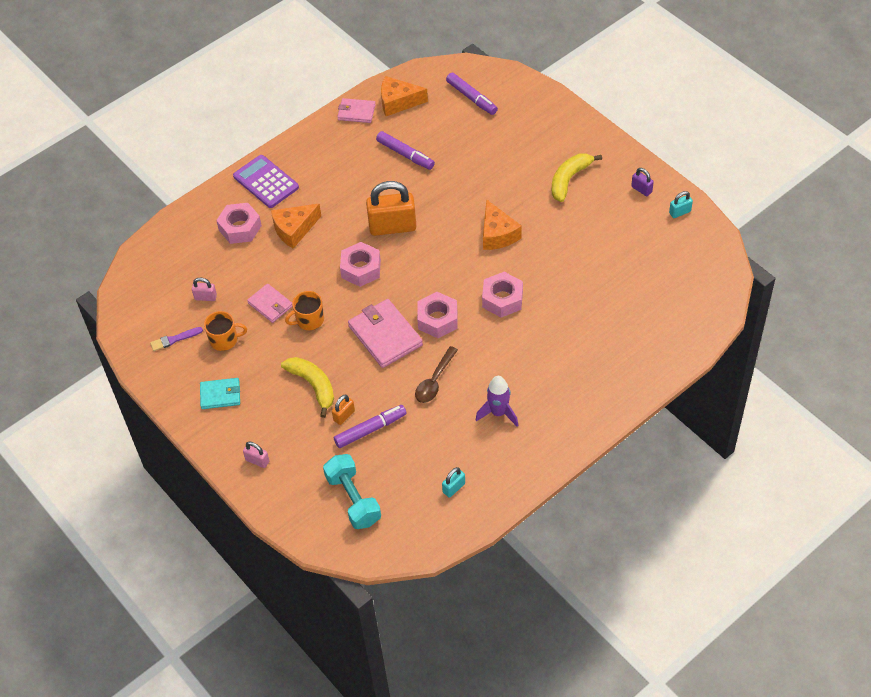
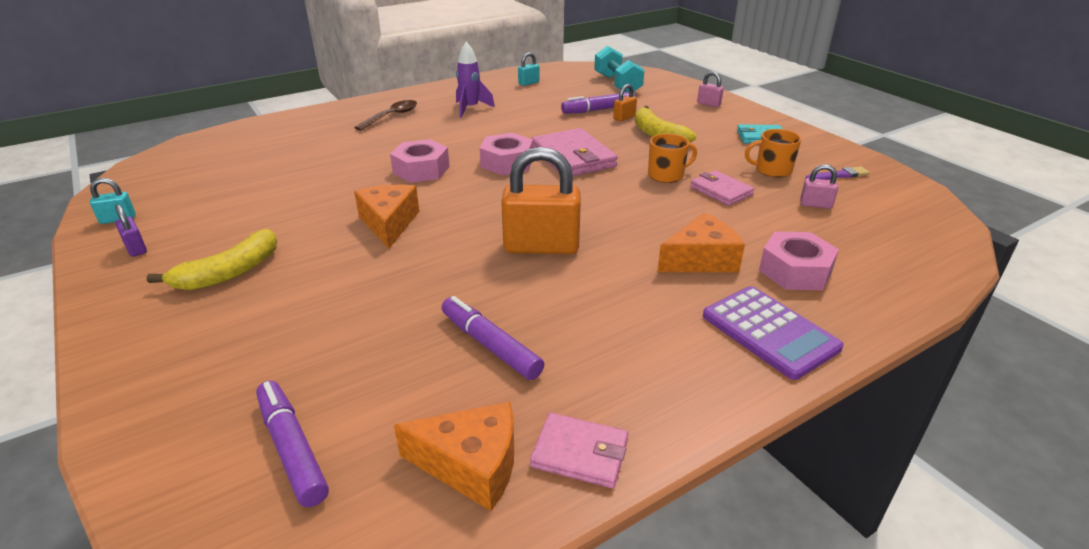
camera: 175 degrees left, 20 degrees down
pink nut [340,242,381,287] -> none
brown spoon [415,346,458,403] -> brown spoon moved to [354,100,417,131]

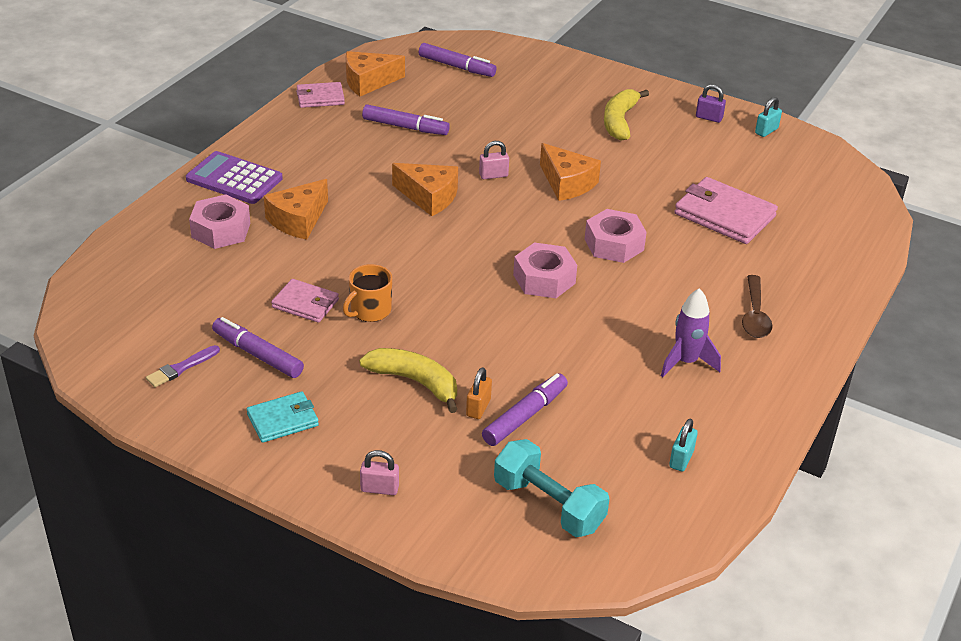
camera: 150 degrees right, 5 degrees up
orange padlock [501,147,581,254] -> orange cheese [392,163,458,216]
pink wallet [531,128,618,176] -> pink wallet moved to [674,177,778,244]
orange mug [745,129,802,177] -> purple marker [212,317,304,378]
pink padlock [800,164,838,209] -> pink padlock moved to [479,141,509,179]

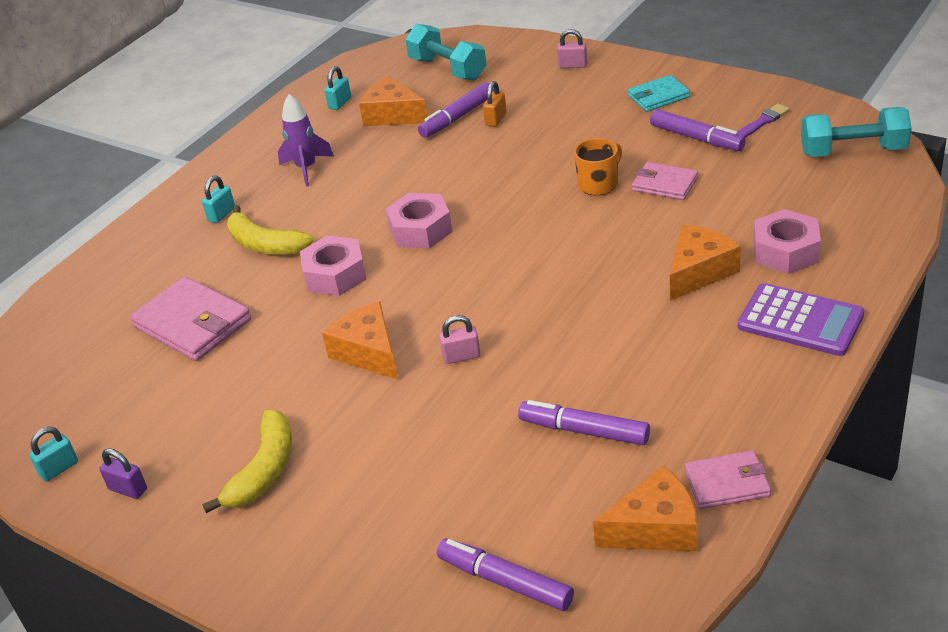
camera: 170 degrees left, 0 degrees up
yellow banana [359,348,457,413] -> yellow banana moved to [227,205,314,255]
orange cheese [392,163,458,216] -> orange cheese moved to [359,76,428,126]
brown spoon [742,275,773,338] -> turquoise padlock [202,176,235,223]
none -> turquoise dumbbell [801,107,912,157]

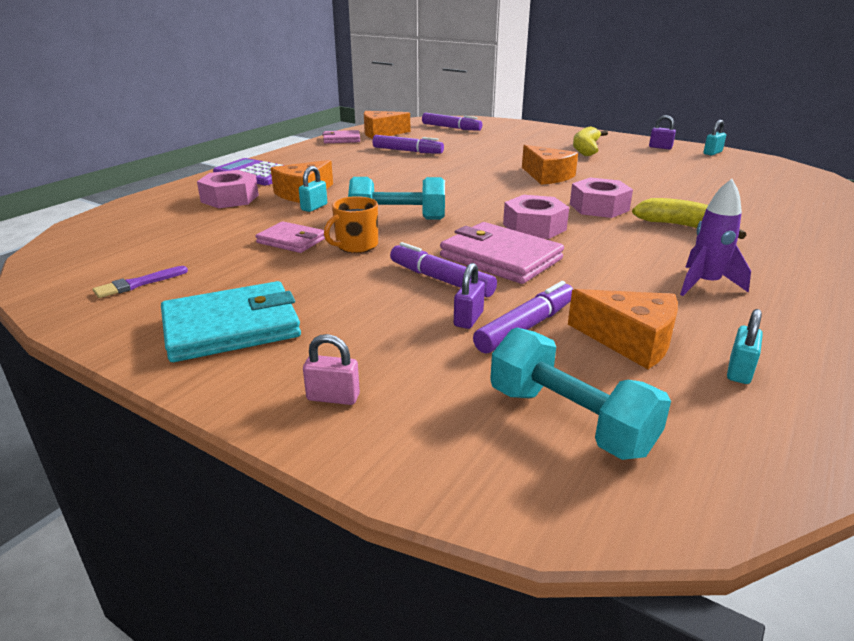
camera: 175 degrees right, 10 degrees down
pink wallet [130,277,251,361] -> pink wallet moved to [440,222,564,284]
turquoise padlock [202,176,235,223] -> turquoise padlock moved to [299,166,327,212]
pink padlock [439,315,480,364] -> none
orange padlock [483,81,507,127] -> purple padlock [454,263,485,329]
turquoise wallet [628,75,690,112] -> turquoise wallet [161,281,301,362], size x1.68
purple marker [650,109,746,151] -> purple marker moved to [390,242,497,297]
turquoise dumbbell [801,107,912,157] -> turquoise dumbbell moved to [348,177,445,220]

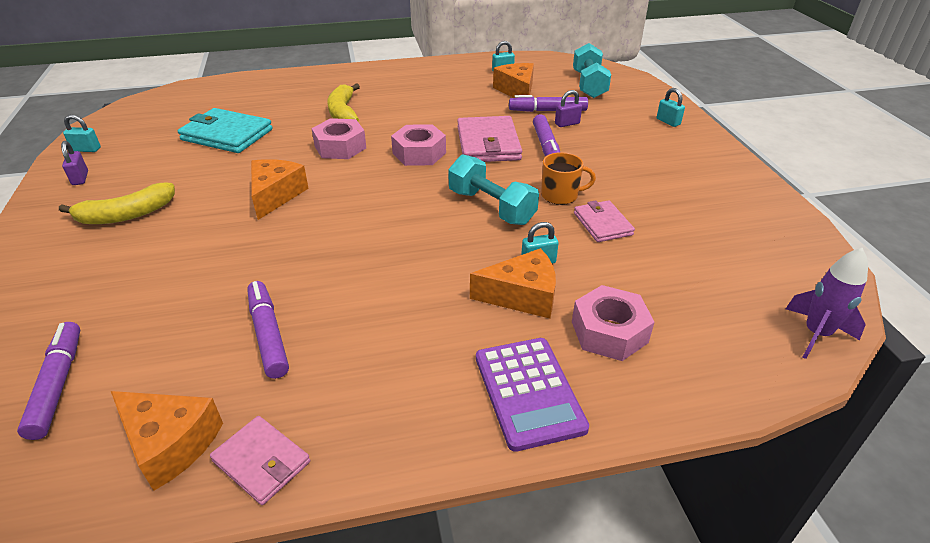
camera: 135 degrees left, 10 degrees up
purple brush [93,266,188,298] -> none
turquoise wallet [161,281,301,362] -> turquoise wallet moved to [178,108,272,153]
pink padlock [303,334,360,405] -> turquoise padlock [657,88,685,127]
purple rocket [680,179,751,296] -> purple rocket moved to [786,248,868,359]

